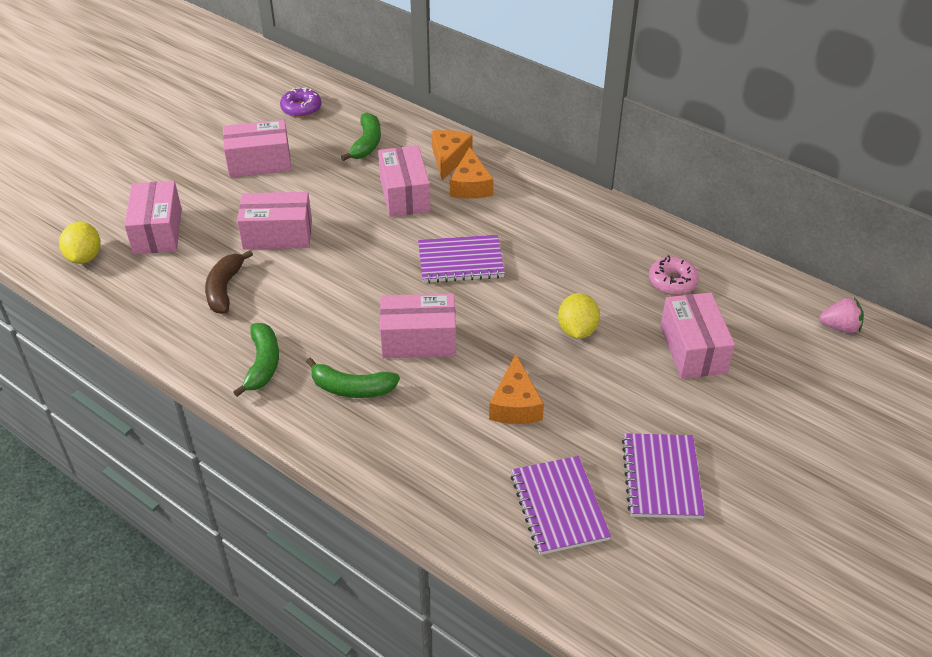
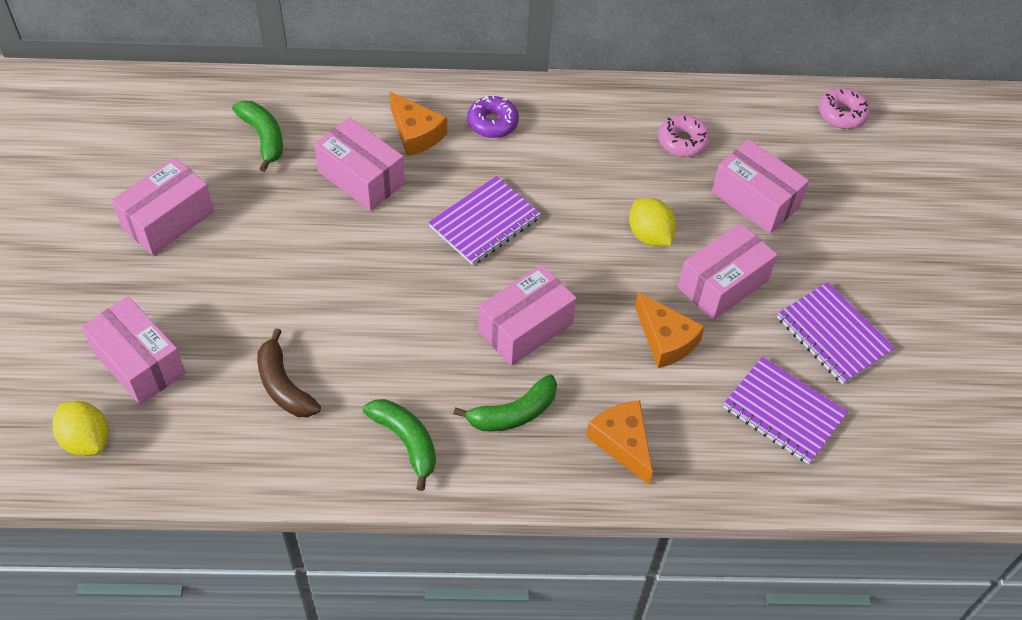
camera: 40 degrees left, 10 degrees up
pink box [237,192,312,250] -> pink box moved to [678,223,777,320]
purple donut [280,87,322,118] -> purple donut moved to [467,95,519,138]
orange cheese [431,130,472,181] -> orange cheese moved to [586,400,653,485]
pink strawberry [819,297,864,333] -> pink donut [819,88,870,129]

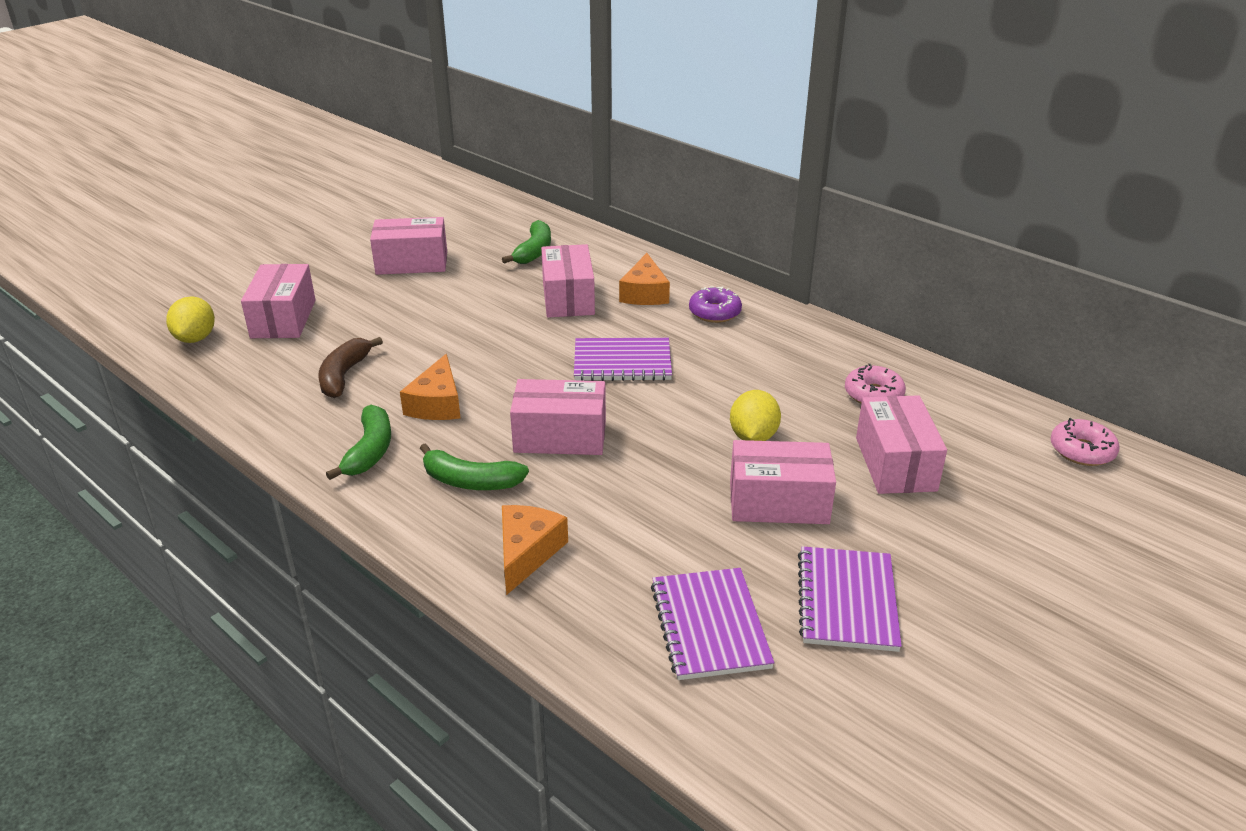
camera: 45 degrees right, 20 degrees down
orange cheese [635,292,705,368] -> orange cheese moved to [400,354,460,420]

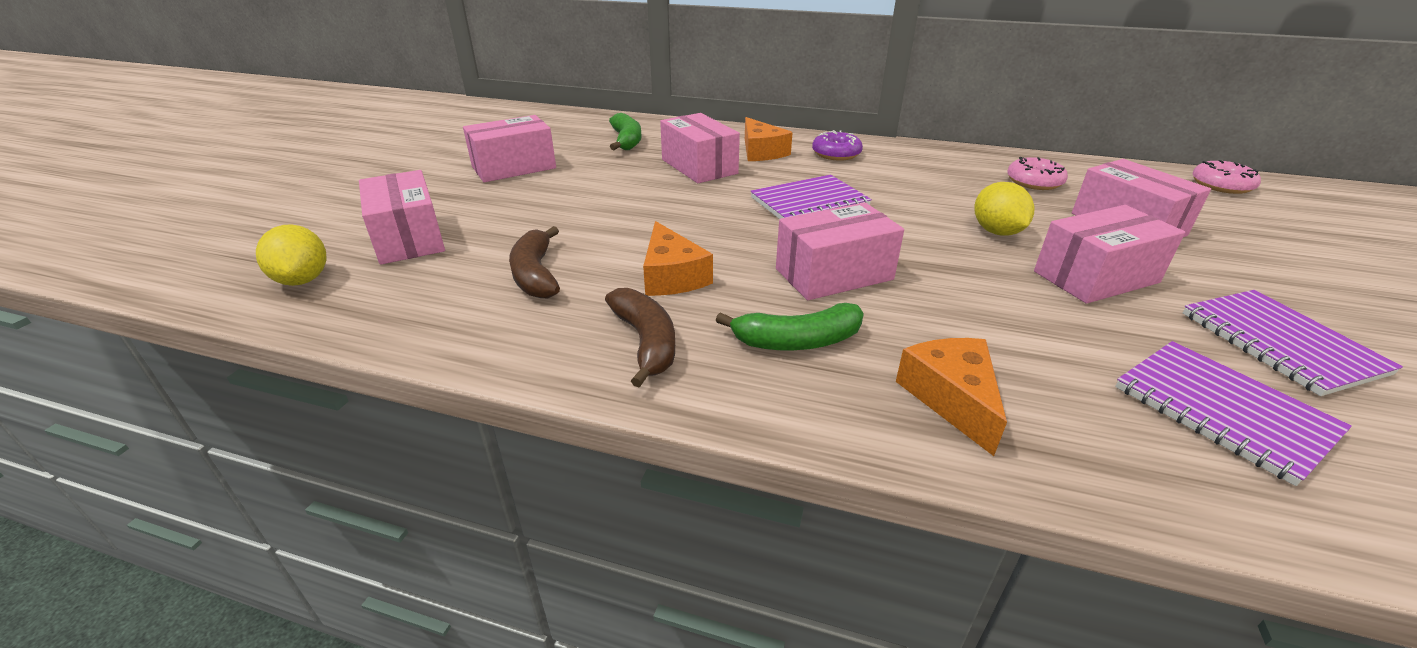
camera: 25 degrees left, 0 degrees up
green banana [326,405,391,480] -> brown banana [605,288,675,388]

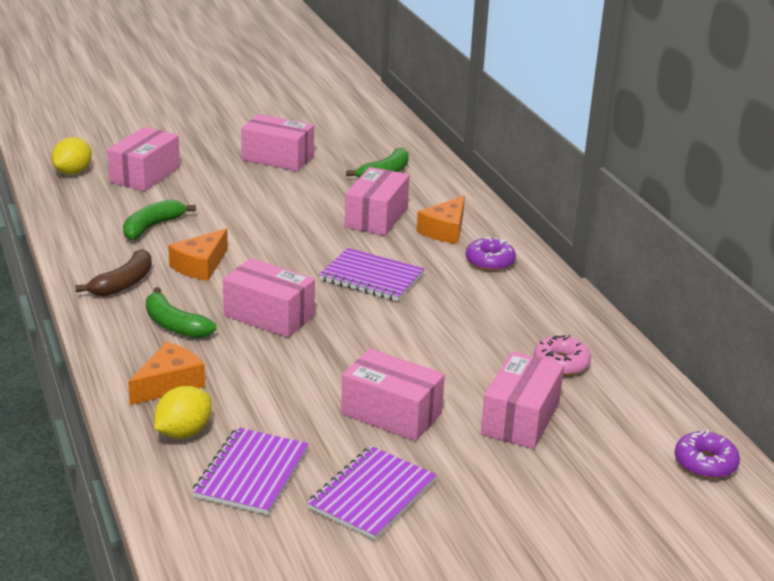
camera: 50 degrees right, 5 degrees down
brown banana [509,226,560,298] -> green banana [123,199,196,240]
yellow lemon [974,182,1035,236] -> yellow lemon moved to [154,386,211,438]
pink donut [1192,160,1261,194] -> purple donut [675,430,740,479]

